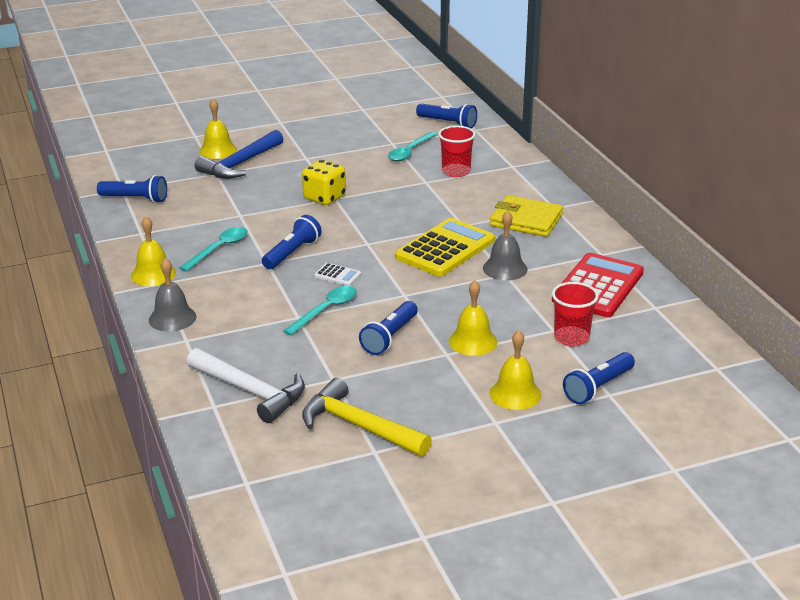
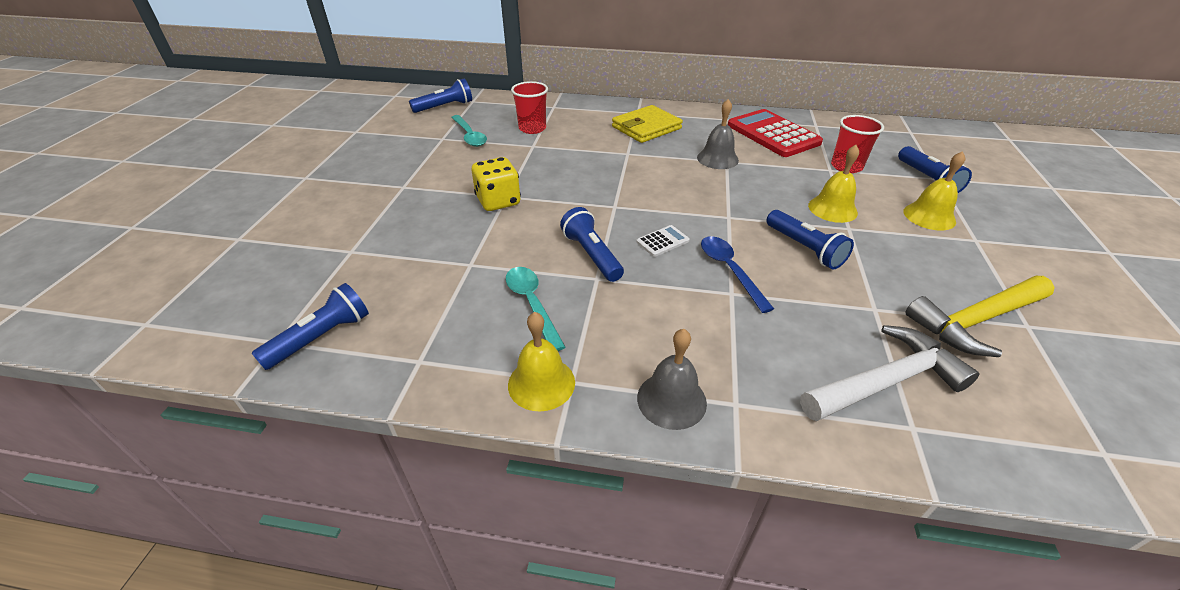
camera: 60 degrees left, 10 degrees up
blue hammer [195,130,283,179] -> none
yellow bell [199,99,237,159] -> none
turquoise spoon [283,286,357,336] -> blue spoon [701,236,774,313]
yellow calculator [395,218,495,277] -> none

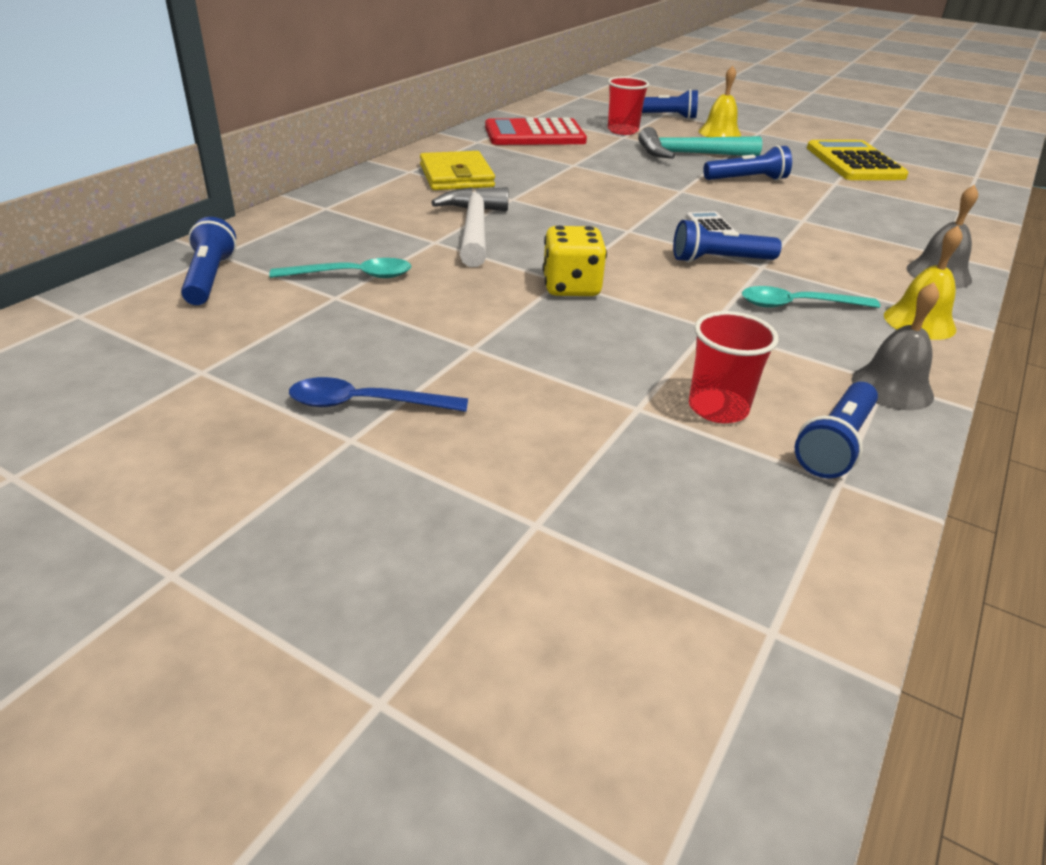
camera: 70 degrees left, 5 degrees down
blue flashlight [252,283,369,370] -> blue flashlight turned 120 degrees counterclockwise [795,382,878,478]
red cup [511,81,548,134] -> red cup moved to [689,311,779,423]
grey bell [697,99,739,169] -> grey bell moved to [852,282,939,410]
blue spoon [701,236,774,313] -> blue spoon moved to [289,377,468,412]
white hammer [800,325,980,421] -> white hammer moved to [431,187,508,267]
yellow bell [808,145,859,223] -> turquoise hammer [638,127,762,159]
yellow hammer [905,276,1055,357] -> yellow calculator [807,140,909,180]

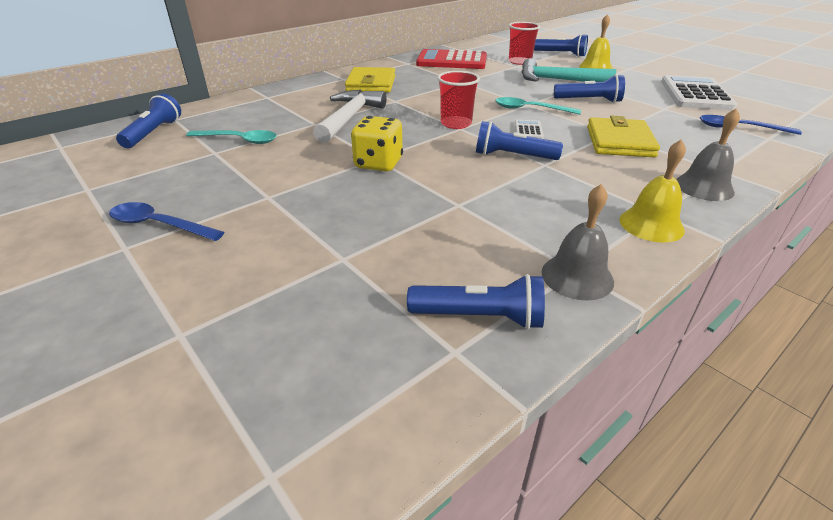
camera: 20 degrees right, 0 degrees up
red cup [689,311,779,423] -> red cup moved to [437,71,480,129]
turquoise spoon [742,286,880,308] -> turquoise spoon moved to [495,97,581,114]
blue flashlight [795,382,878,478] -> blue flashlight turned 135 degrees counterclockwise [407,274,545,330]
yellow calculator [807,140,909,180] -> white calculator [661,75,737,110]
none -> yellow wallet [587,116,660,157]
none -> blue spoon [700,115,802,135]

